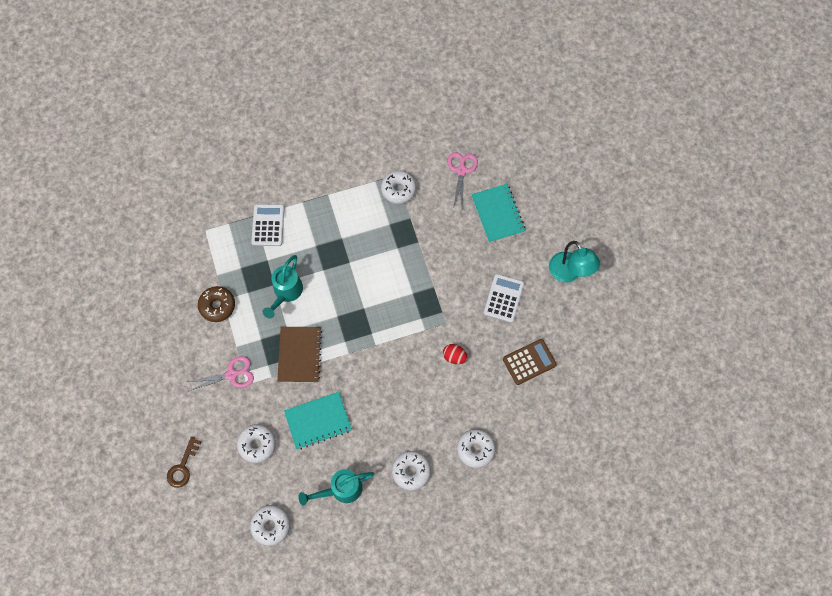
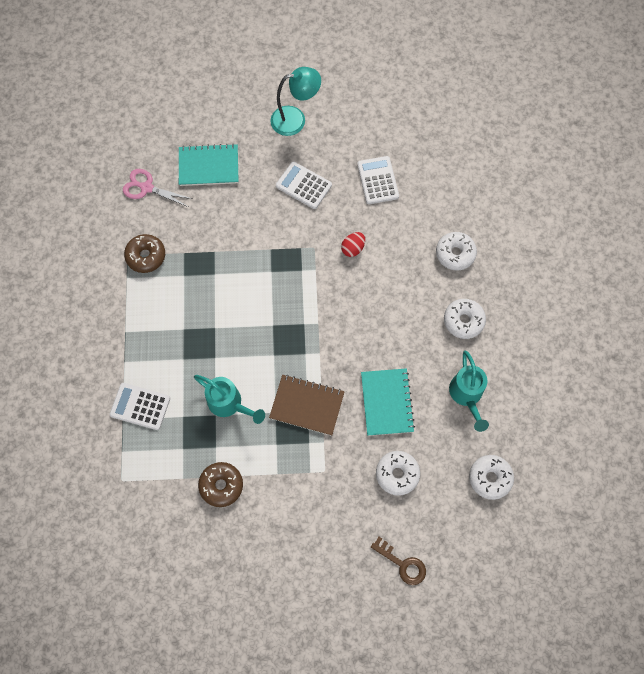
camera: 75 degrees left, 0 degrees up
pink scissors [187,356,254,391] -> none
white donut [381,170,416,204] -> brown donut [124,234,165,273]
brown calculator [503,339,557,385] -> white calculator [357,156,399,204]

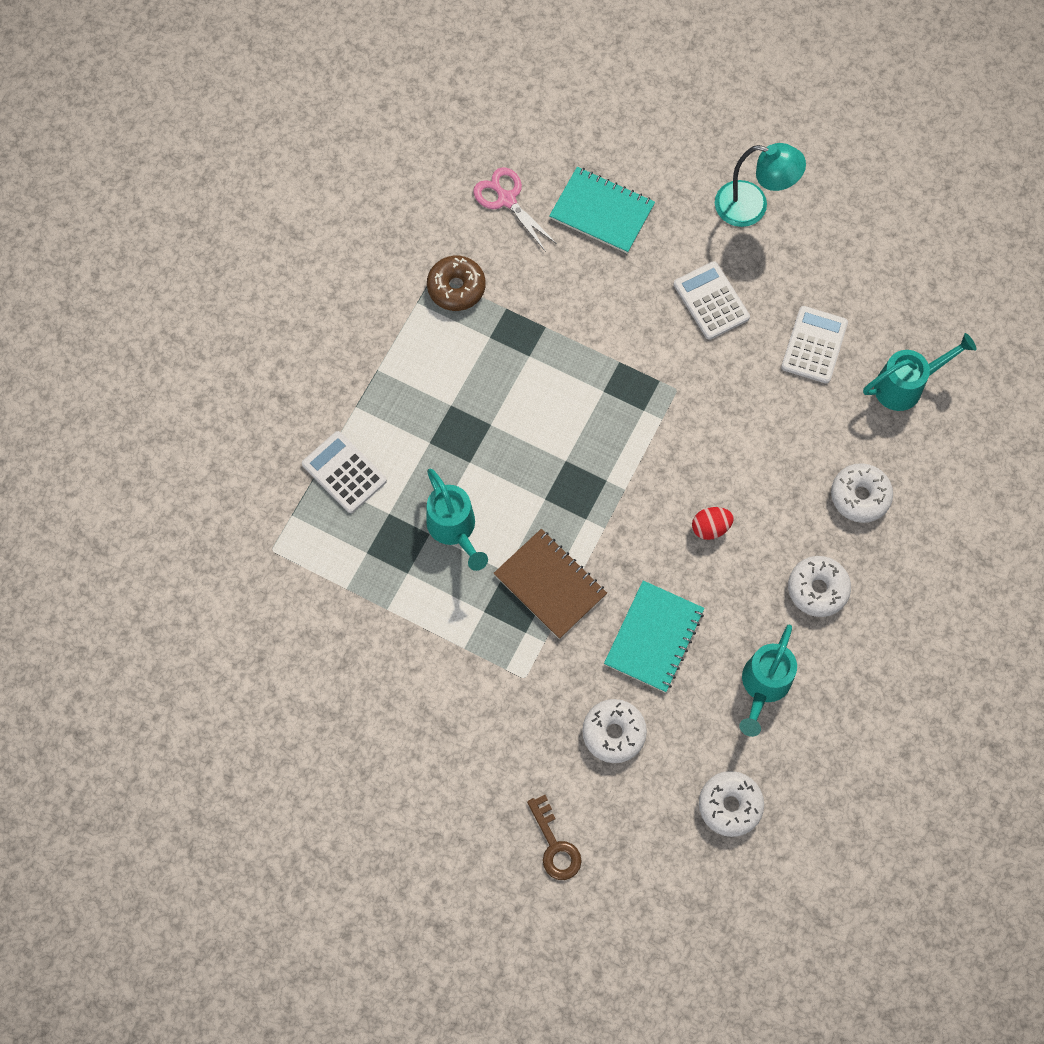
camera: 30 degrees right, 0 degrees up
brown donut [198,462,243,507] -> none
red egg [341,232,365,257] -> red egg moved to [692,507,734,540]
none -> turquoise watering can [863,333,977,411]

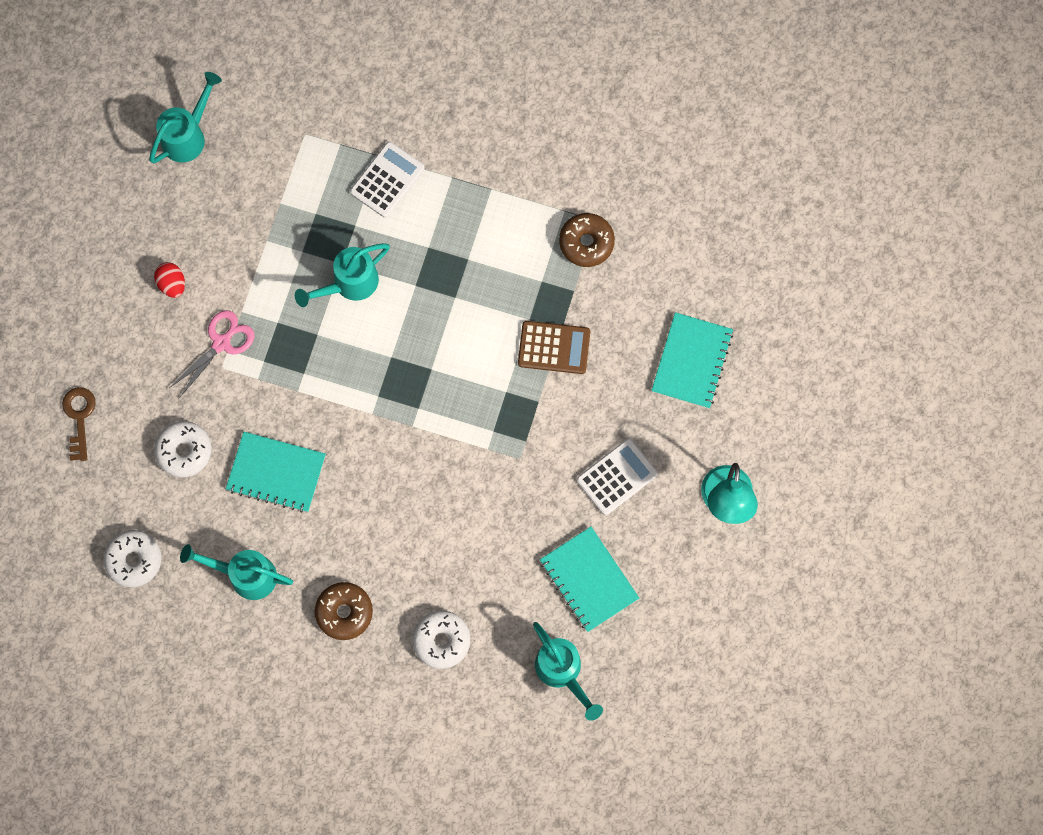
camera: 80 degrees right, 5 degrees up
pink scissors [473,167,557,252] -> pink scissors moved to [169,310,254,397]
brown notebook [494,529,607,639] -> none
brown key [527,795,582,880] -> brown key turned 120 degrees clockwise [62,387,96,461]
red egg [692,507,734,540] -> red egg moved to [154,262,185,298]
white calculator [781,306,848,383] -> turquoise notebook [540,526,639,632]
white donut [788,556,851,617] -> brown donut [315,582,373,640]
none -> turquoise watering can [149,72,222,163]
none -> brown calculator [518,321,590,374]

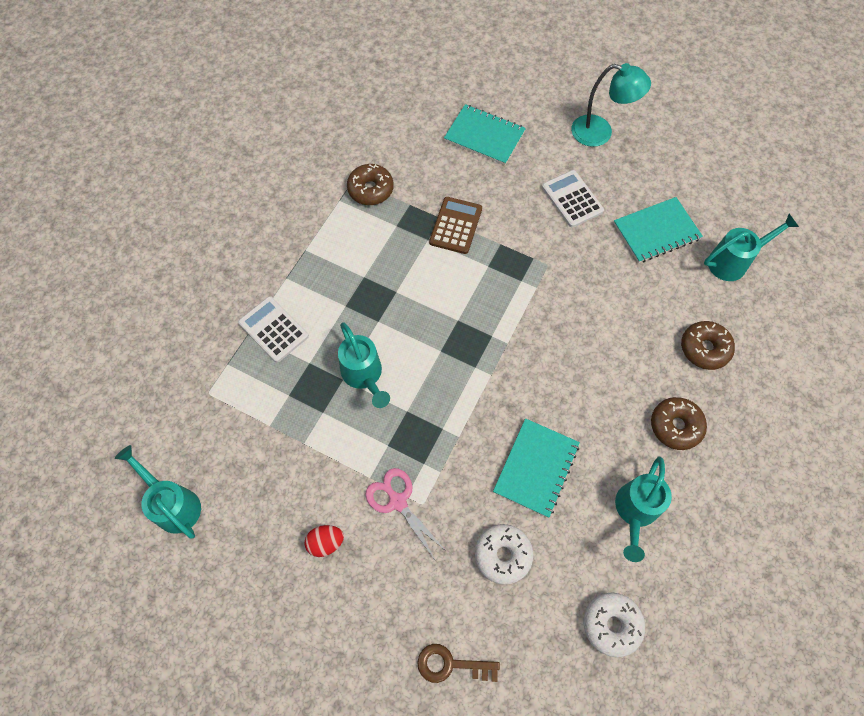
camera: 80 degrees left, 10 degrees down
white donut [412,611,470,669] -> brown donut [681,321,735,370]

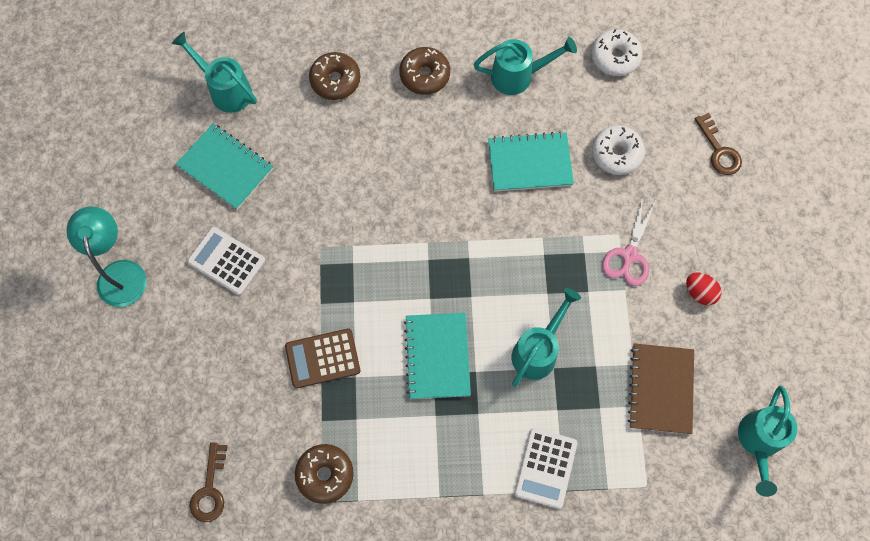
camera: 120 degrees left, 5 degrees up
turquoise notebook [444,104,526,165] -> turquoise notebook moved to [404,313,471,399]
white calculator [542,170,604,228] -> white calculator turned 90 degrees clockwise [187,227,266,295]
none -> brown key [190,442,228,522]
none -> brown notebook [628,343,694,434]

